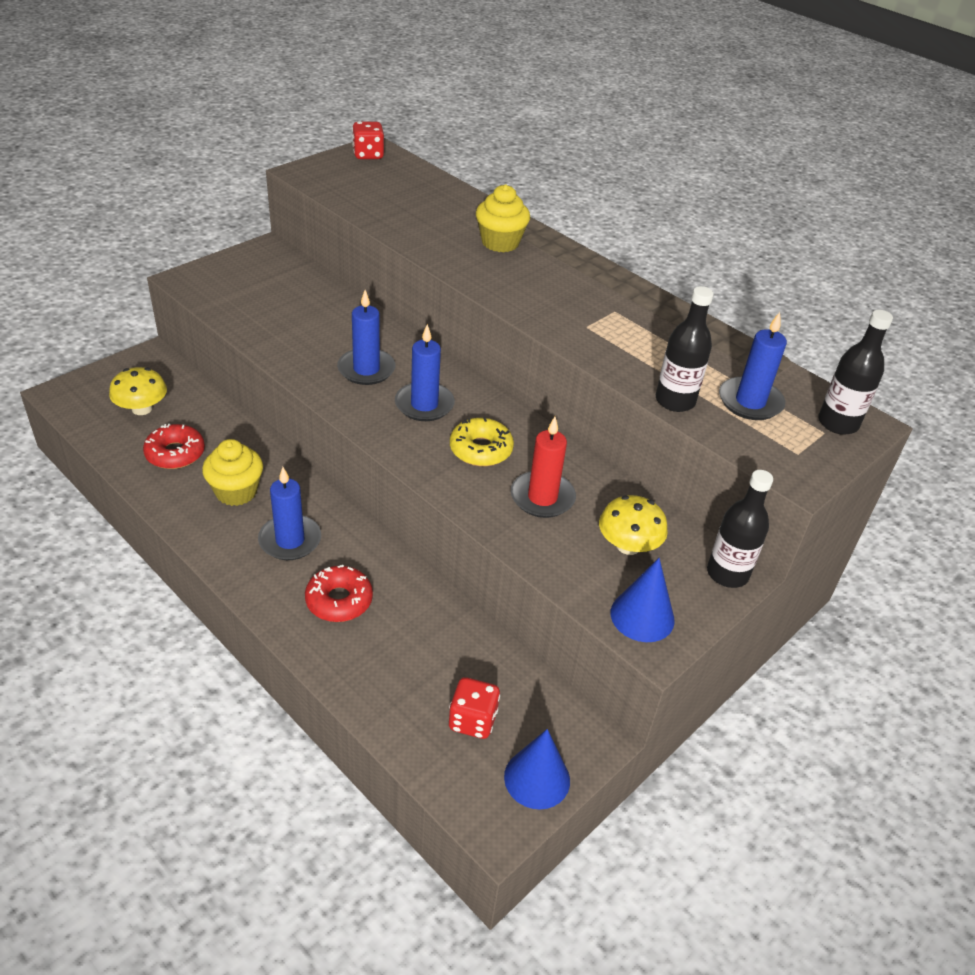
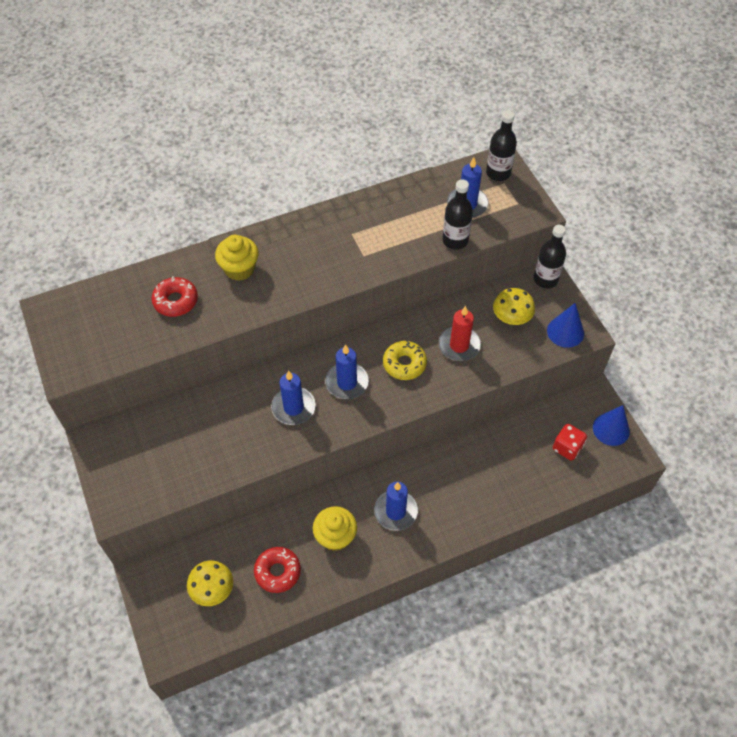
camera: 65 degrees left, 15 degrees up
red donut [305,565,373,622] -> red donut moved to [152,277,198,317]
red dice [352,121,384,159] -> none

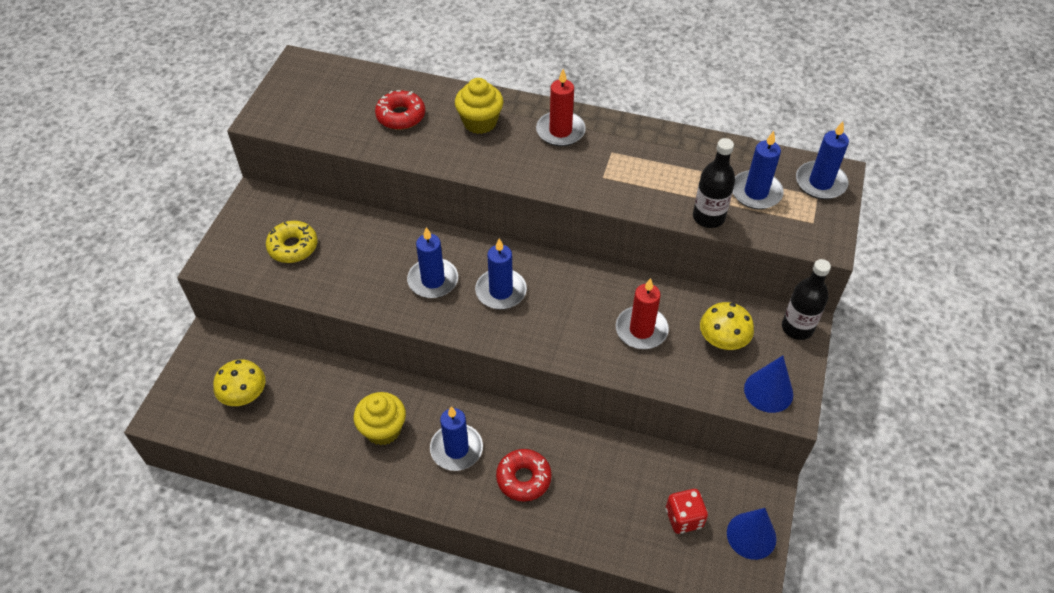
camera: 40 degrees right, 5 degrees down
red donut [254,547,301,593] -> red donut moved to [496,449,552,502]
yellow donut [383,341,427,380] -> yellow donut moved to [266,221,317,263]
black bottle [486,110,517,181] -> blue candle [796,121,849,199]
none -> red candle [536,69,586,146]

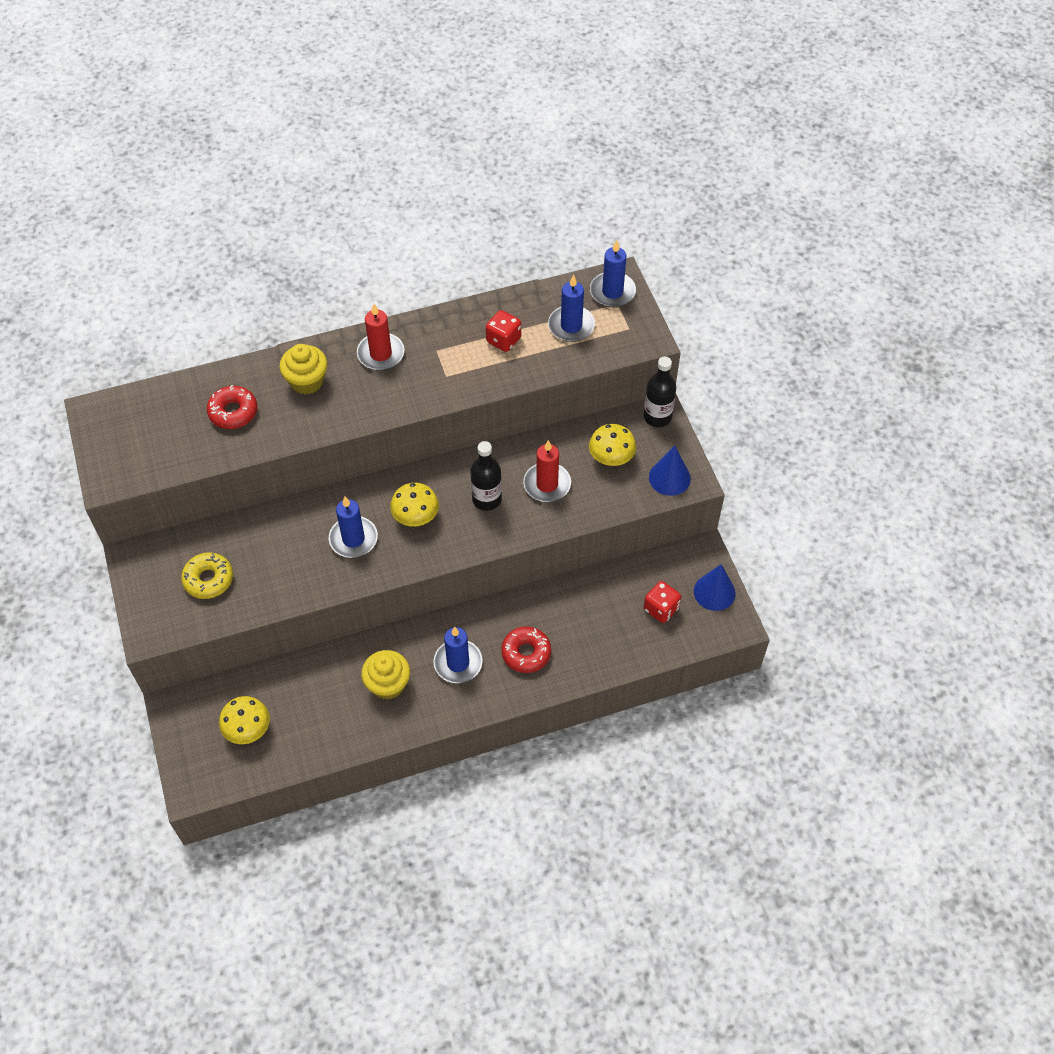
camera: 35 degrees left, 5 degrees up
blue candle [475,238,527,309] -> yellow mushroom [390,483,439,527]
black bottle [693,138,735,228] -> black bottle moved to [470,441,502,511]
none -> red dice [486,310,521,352]

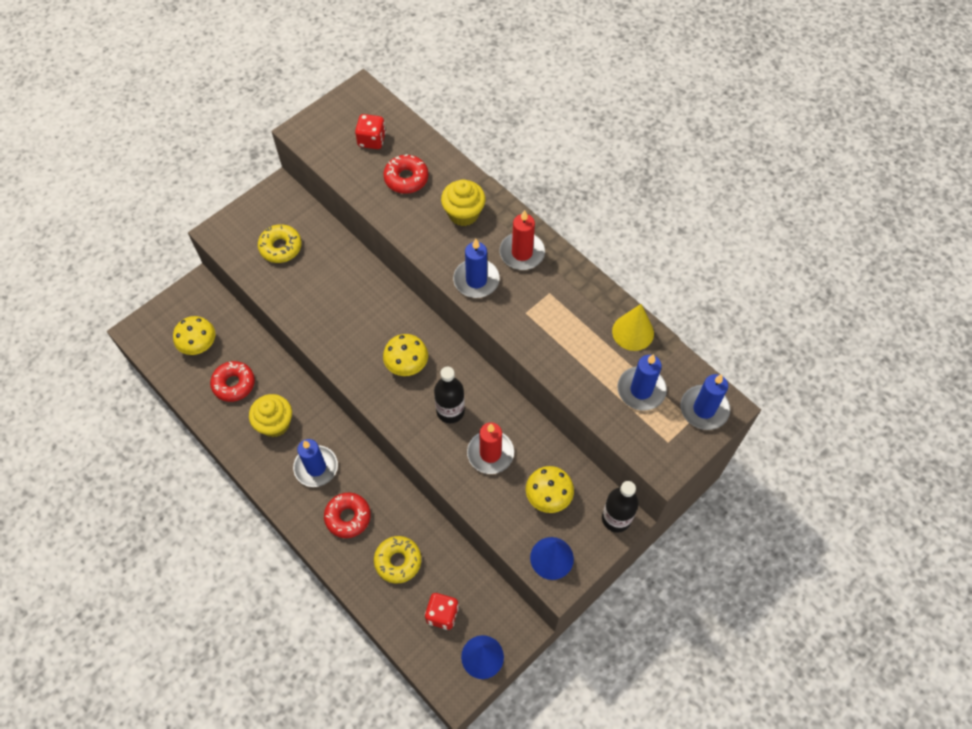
camera: 65 degrees right, 5 degrees up
blue candle [329,497,378,558] -> blue candle moved to [453,239,500,298]
red dice [486,310,521,352] -> red dice moved to [355,114,386,149]
none -> red donut [210,361,255,402]
none -> yellow donut [374,536,421,583]
none -> yellow cone [612,304,654,351]

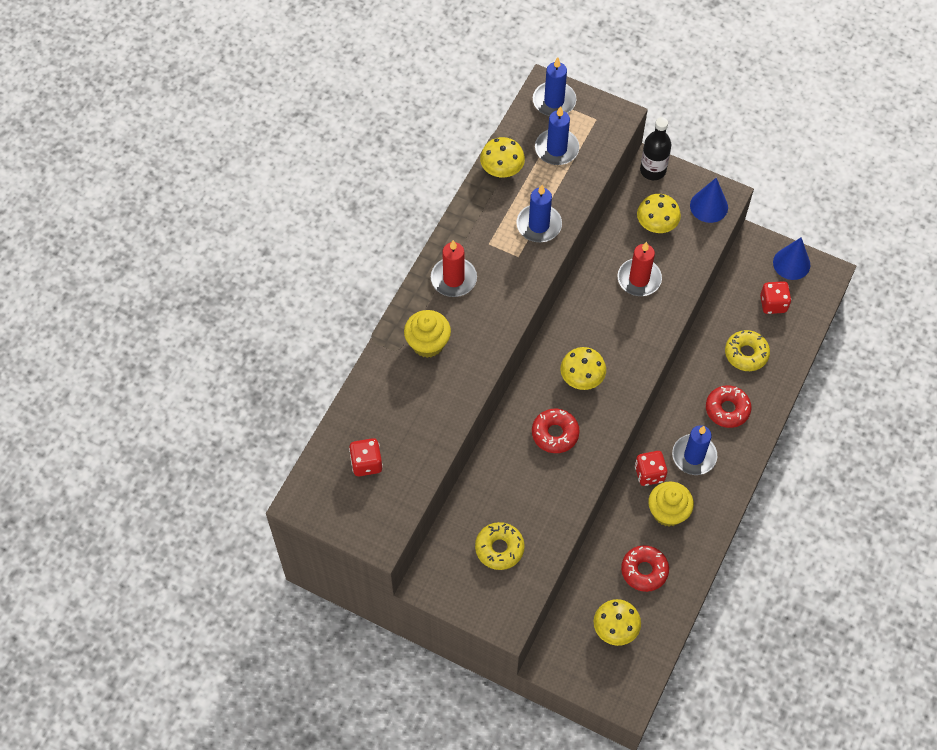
camera: 110 degrees left, 0 degrees up
red donut [383,154,428,194] -> red donut moved to [532,409,580,453]
black bottle [434,367,465,423] -> none
blue candle [453,239,500,298] -> blue candle moved to [516,185,562,242]
yellow cone [612,304,654,351] -> yellow mushroom [480,137,525,177]
none -> red dice [635,451,667,486]

